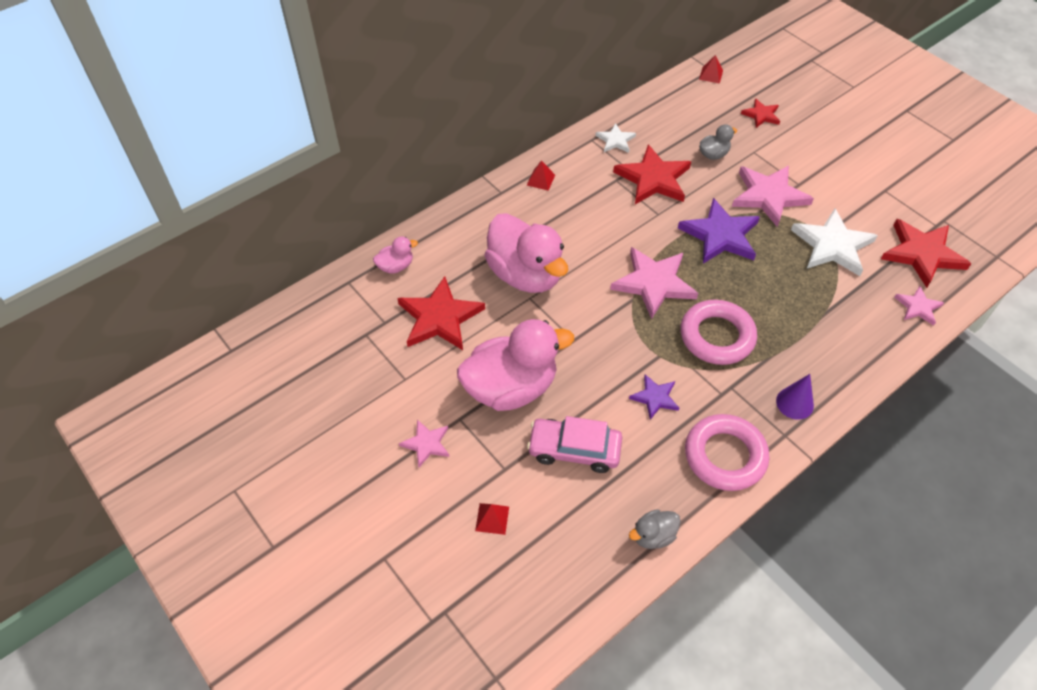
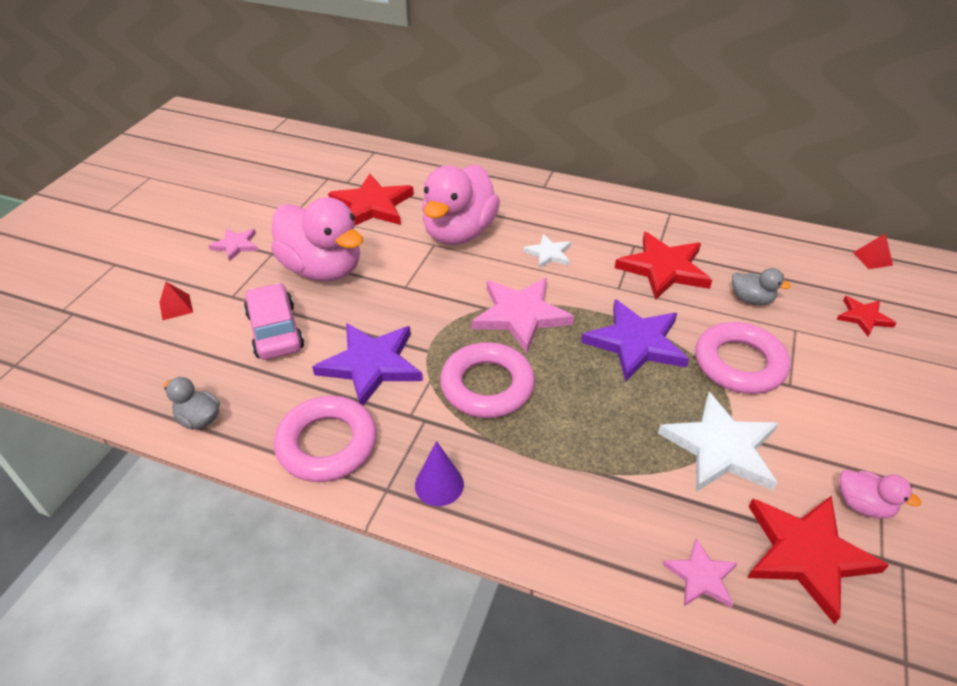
camera: 60 degrees right, 10 degrees down
pink duck [373,237,418,274] -> pink duck moved to [839,470,921,519]
red pyramid [527,160,555,191] -> none
white star [596,123,636,153] -> white star moved to [523,234,571,269]
purple star [629,375,679,420] -> purple star [312,323,423,406], size x1.87
pink star [732,165,814,227] -> pink ring [695,322,790,394]

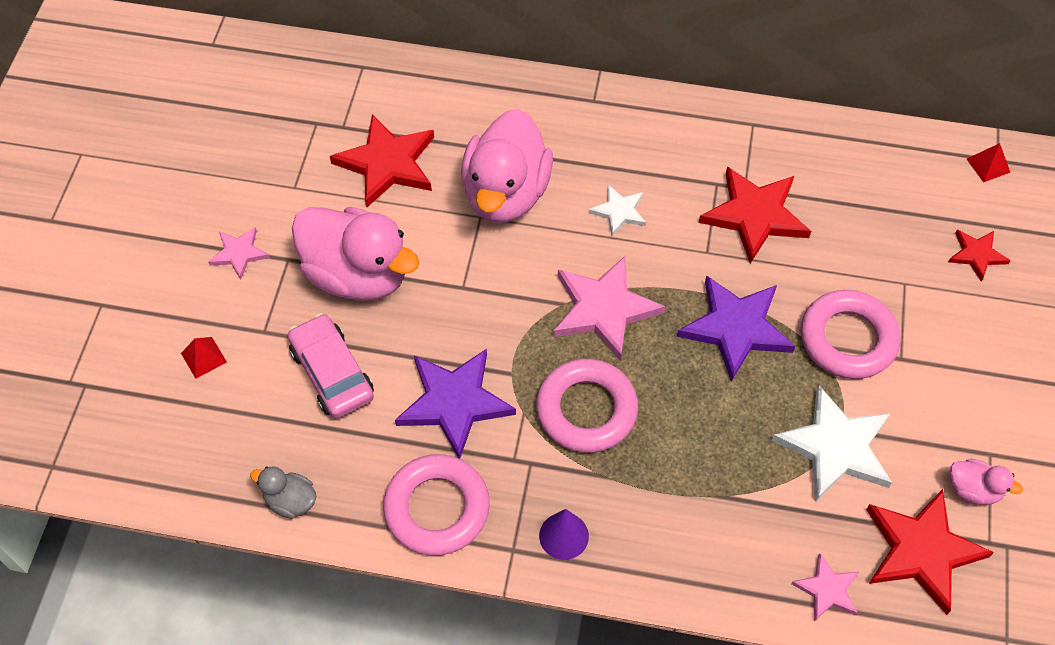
camera: 10 degrees left, 15 degrees up
grey duck [732,268,791,305] -> none

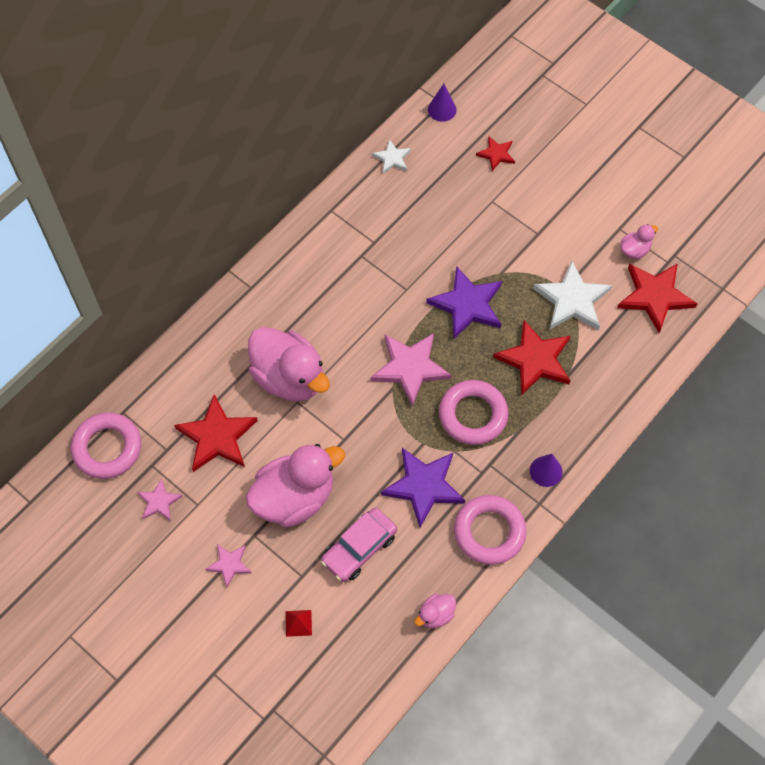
camera: 60 degrees left, 5 degrees up
grey duck [250,466,317,519] -> pink duck [415,594,456,628]
pink car [288,313,374,418] -> pink car turned 45 degrees counterclockwise [321,507,397,582]
white star [589,185,646,236] -> white star moved to [372,139,411,174]
red star [699,167,811,264] -> red star moved to [493,320,571,396]
pink star [791,553,859,621] -> pink star moved to [137,478,183,521]
pink ring [801,290,900,379] -> pink ring moved to [71,412,141,479]
red pyramid [967,143,1010,182] -> purple cone [428,84,456,122]

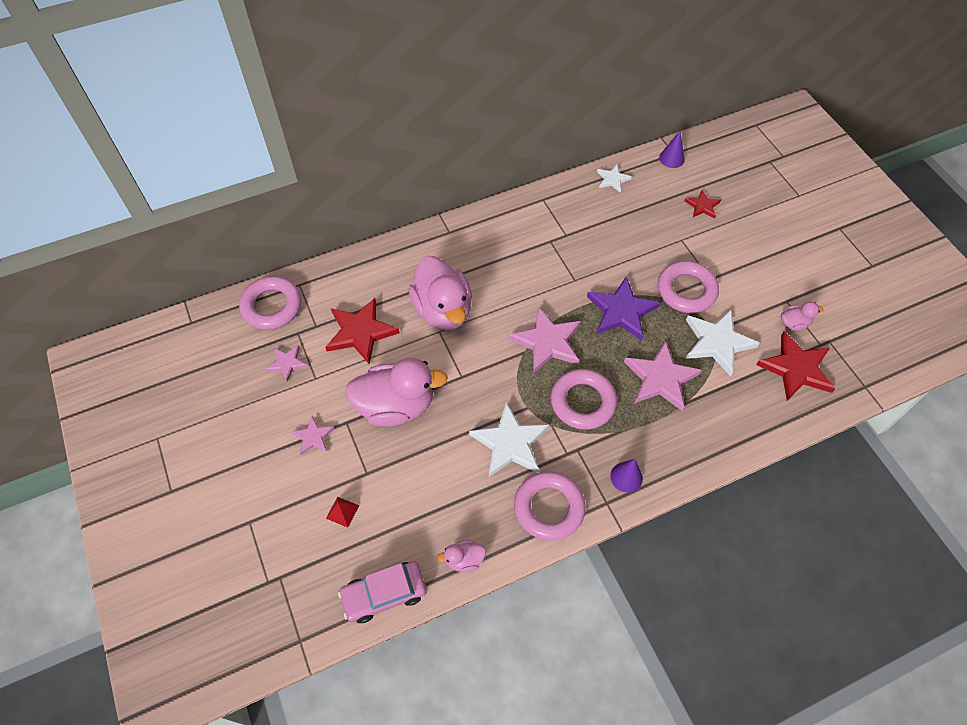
camera: 25 degrees right, 5 degrees down
pink car [321,507,397,582] -> pink car moved to [338,561,427,623]
purple star [381,448,465,527] -> white star [469,402,549,477]
red star [493,320,571,396] -> pink star [624,341,702,411]
none -> pink ring [658,261,719,313]

